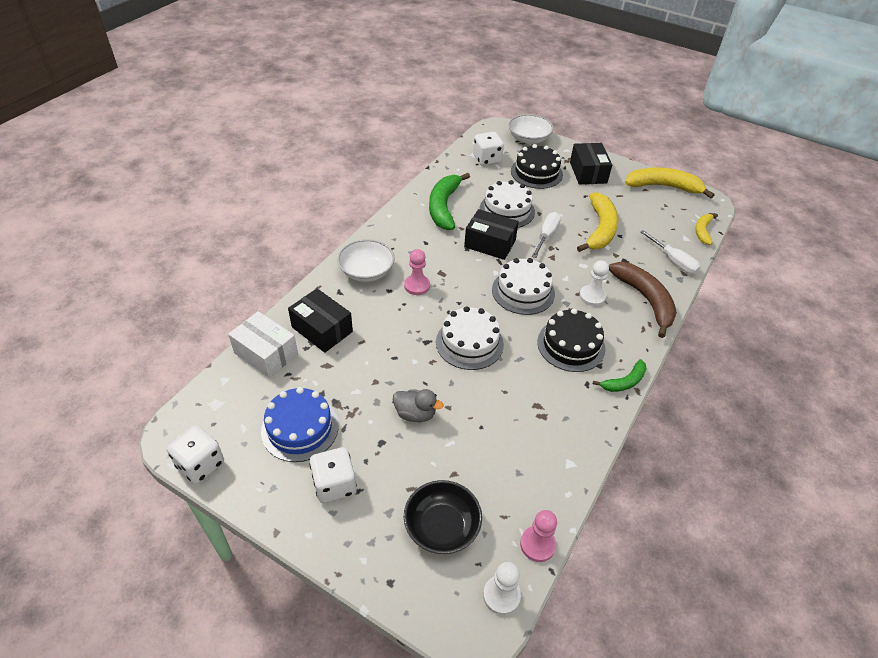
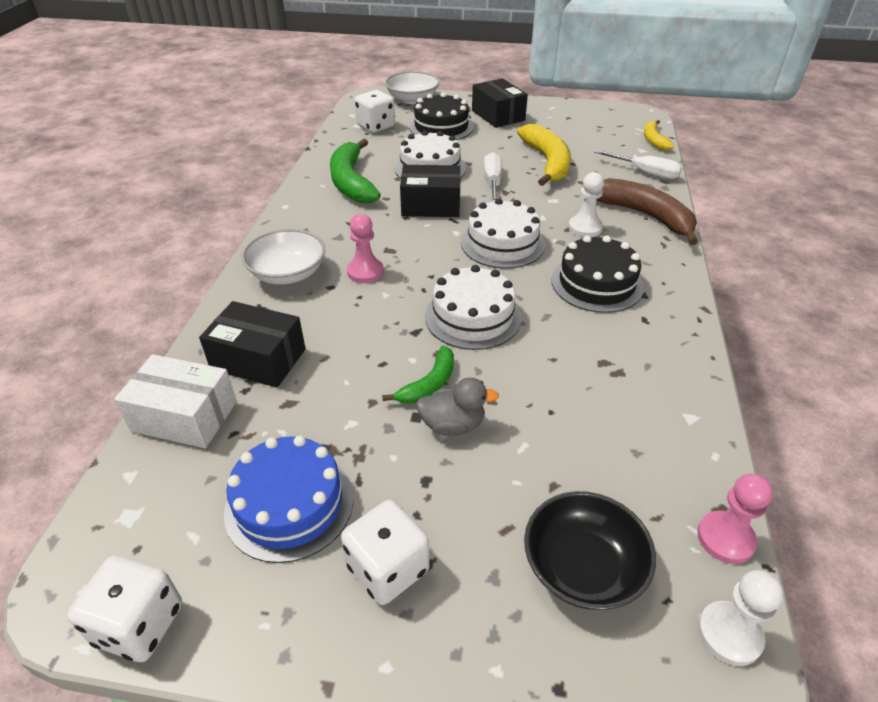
camera: 20 degrees left, 5 degrees down
green banana [593,359,647,392] -> green banana moved to [382,346,454,403]
yellow banana [625,167,714,198] -> none

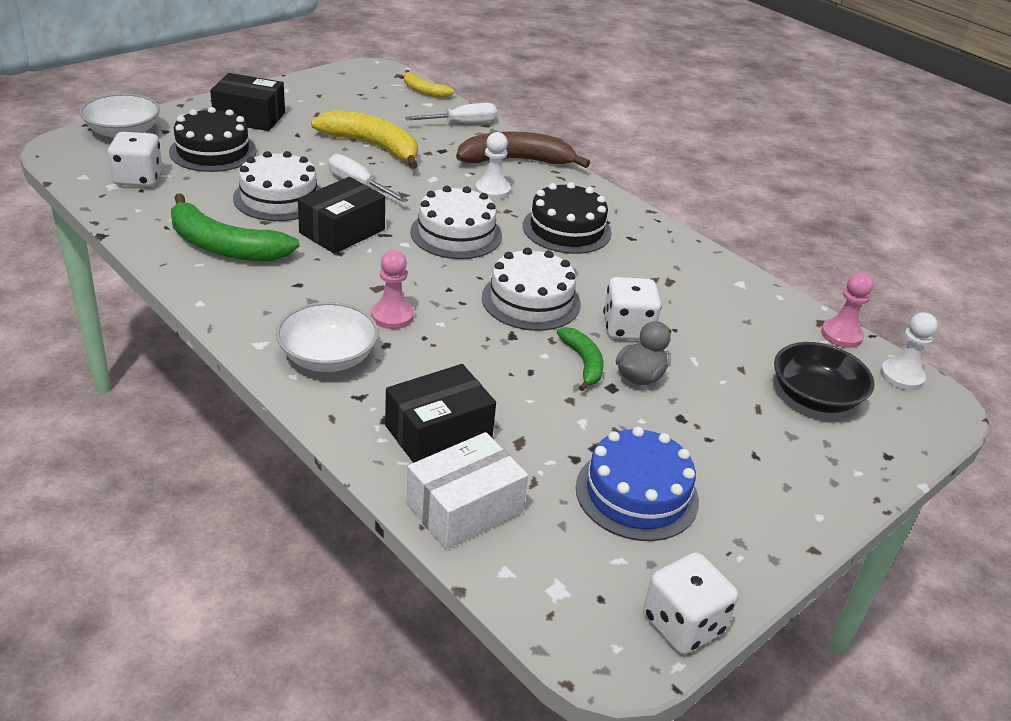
camera: 55 degrees left, 5 degrees down
white dice [341,500,430,605] -> white dice moved to [603,277,661,340]

